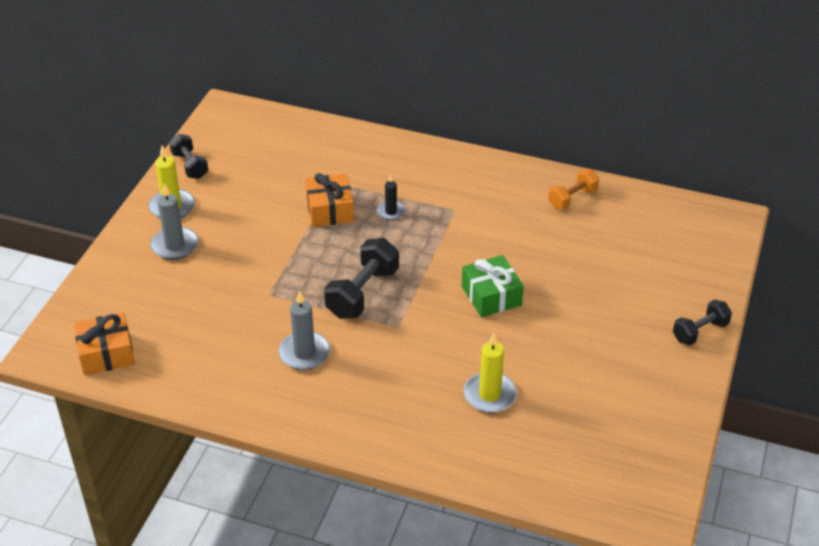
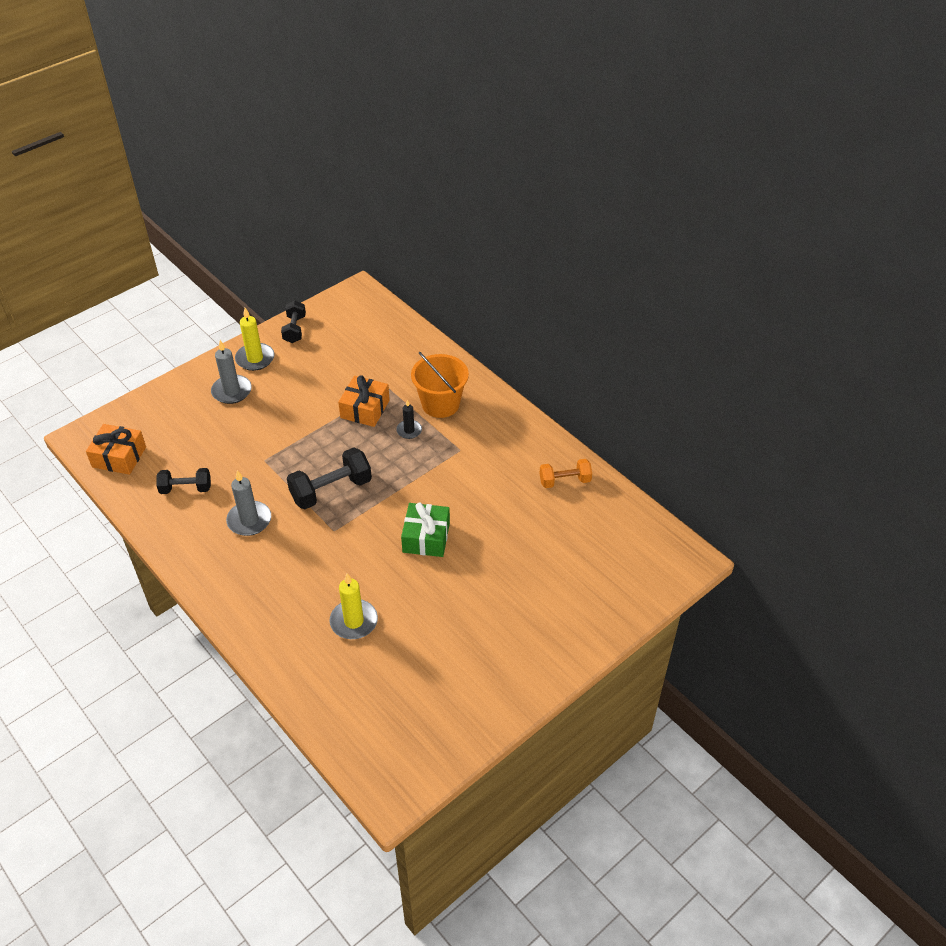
camera: 30 degrees right, 5 degrees up
black dumbbell [673,299,732,345] -> black dumbbell moved to [156,468,211,494]
none -> orange bucket [411,352,469,418]

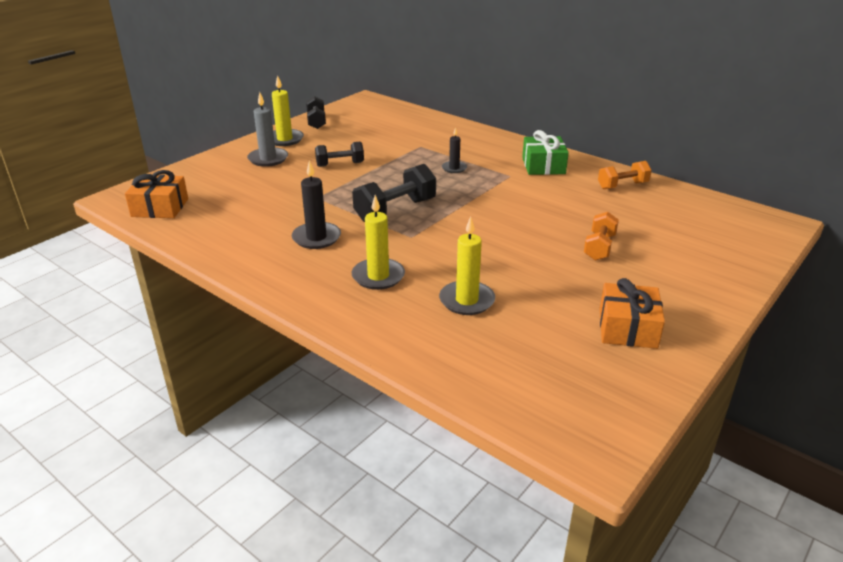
camera: 10 degrees left, 15 degrees down
black dumbbell [156,468,211,494] -> black dumbbell moved to [315,142,364,167]
grey candle [226,470,271,536] -> black candle [292,160,341,249]
orange gift [338,375,390,427] -> orange gift moved to [600,278,665,349]
green gift [401,503,450,557] -> green gift moved to [522,130,569,175]
orange bucket [411,352,469,418] -> none
none -> yellow candle [352,195,405,290]
none -> orange dumbbell [584,212,619,261]

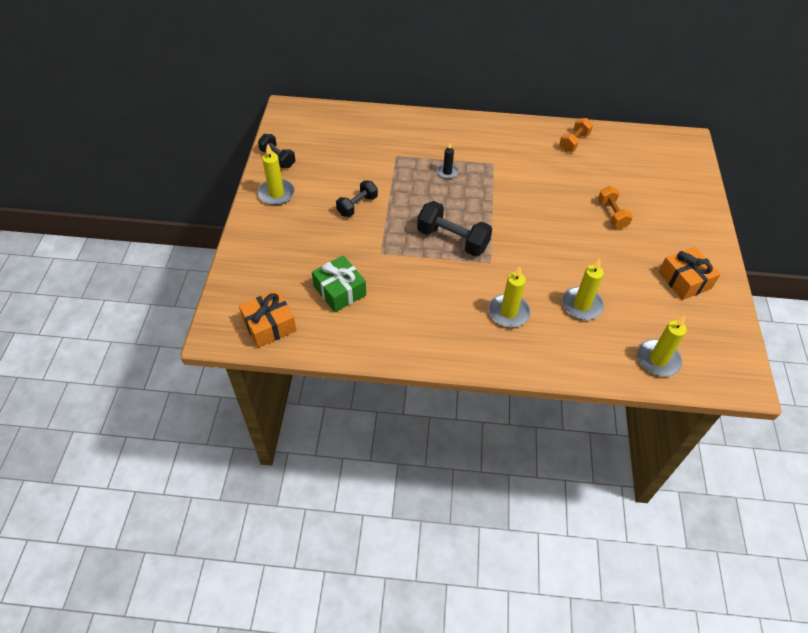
camera: 35 degrees left, 20 degrees up
grey candle [247,92,288,167] -> none
black candle [292,160,341,249] -> none
black dumbbell [352,164,436,222] -> black dumbbell turned 75 degrees counterclockwise [417,201,492,256]
green gift [522,130,569,175] -> green gift moved to [312,255,366,312]
none -> yellow candle [637,315,687,377]

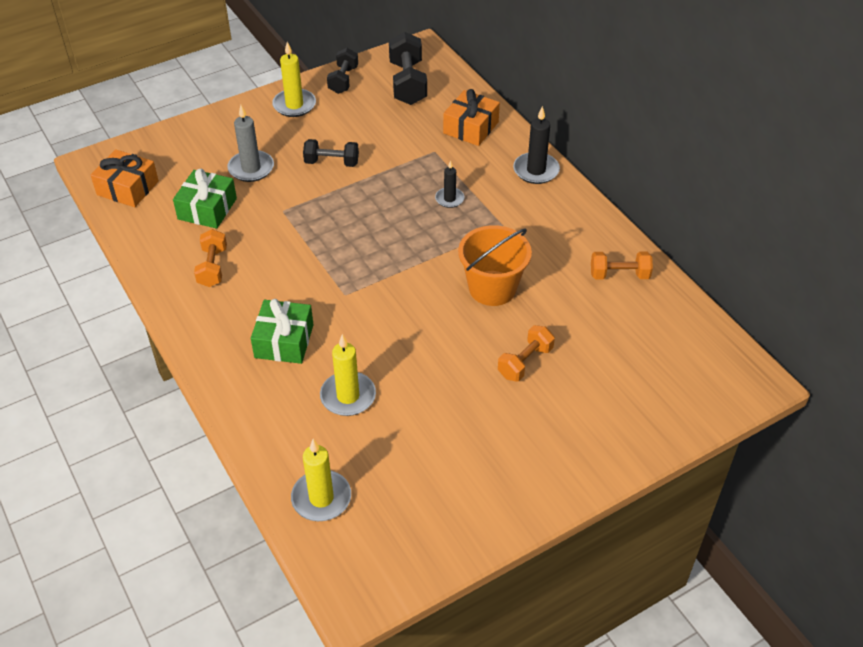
camera: 55 degrees right, 5 degrees down
black dumbbell [417,201,492,256] -> black dumbbell moved to [389,32,427,105]
yellow candle [488,266,531,328] -> green gift [251,299,313,364]
orange gift [659,247,721,300] -> orange gift moved to [443,89,500,146]
none -> orange dumbbell [194,229,227,287]
none -> grey candle [227,105,274,182]
none -> orange bucket [458,225,532,306]
none -> black candle [513,106,560,184]

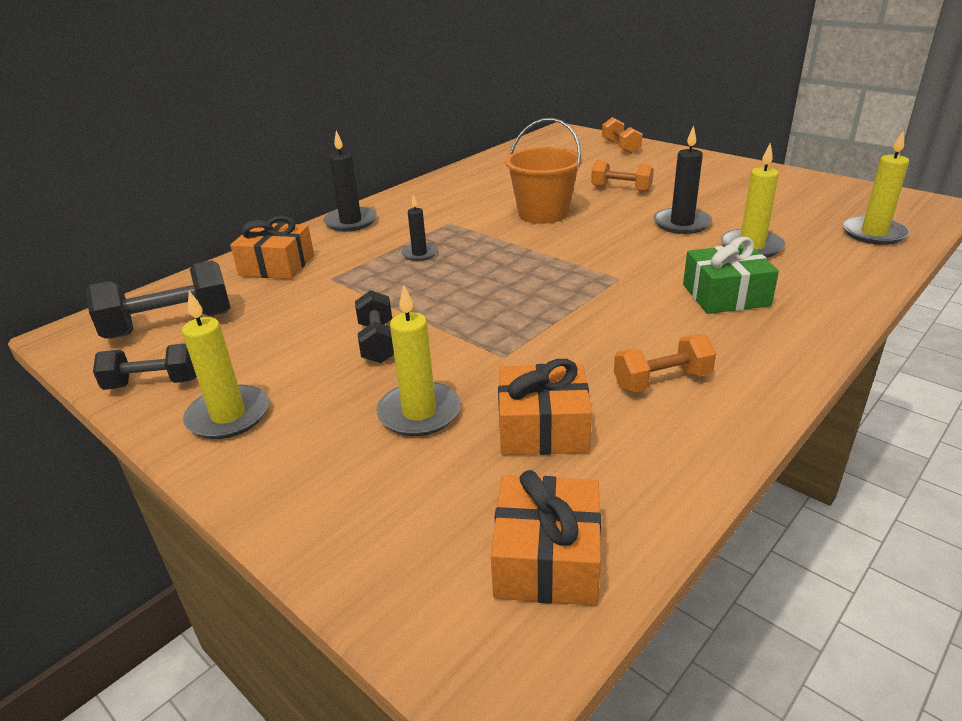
camera: 105 degrees left, 15 degrees down
green gift [173,169,237,229] -> orange gift [498,359,592,455]
grey candle [227,105,274,182] -> yellow candle [376,285,461,436]
orange dumbbell [591,252,653,279] -> orange dumbbell moved to [602,117,642,154]
none -> black candle [654,126,712,234]

